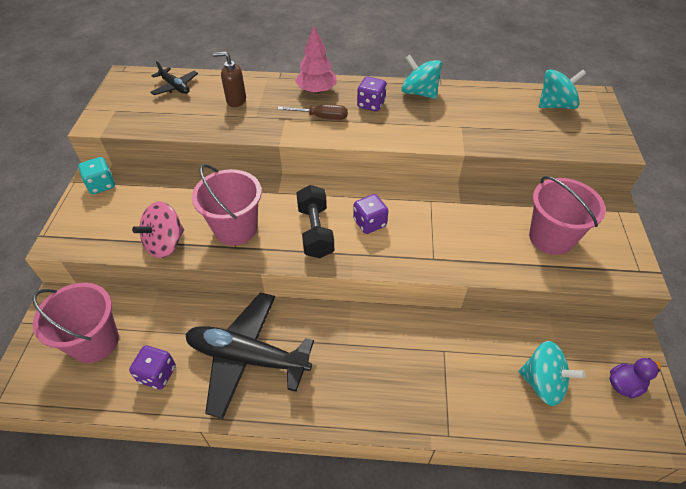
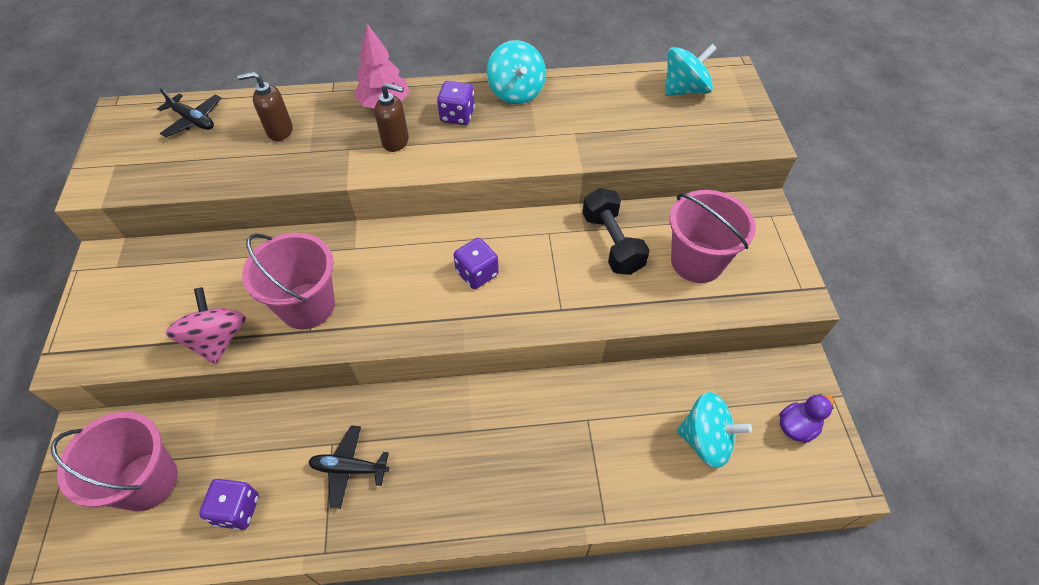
camera: 10 degrees left, 5 degrees up
turquoise dice [78,157,115,194] -> none
pink spinning top [132,201,184,258] -> pink spinning top turned 135 degrees clockwise [165,287,246,365]
black plane [185,292,314,419] -> black plane [308,426,389,509], size x0.49
brown screwdriver [278,105,348,120] -> brown soap dispenser [374,83,409,152]
black dumbbell [296,185,334,258] -> black dumbbell moved to [582,188,650,275]
turquoise spinning top [401,55,442,99] -> turquoise spinning top turned 135 degrees counterclockwise [487,40,546,104]

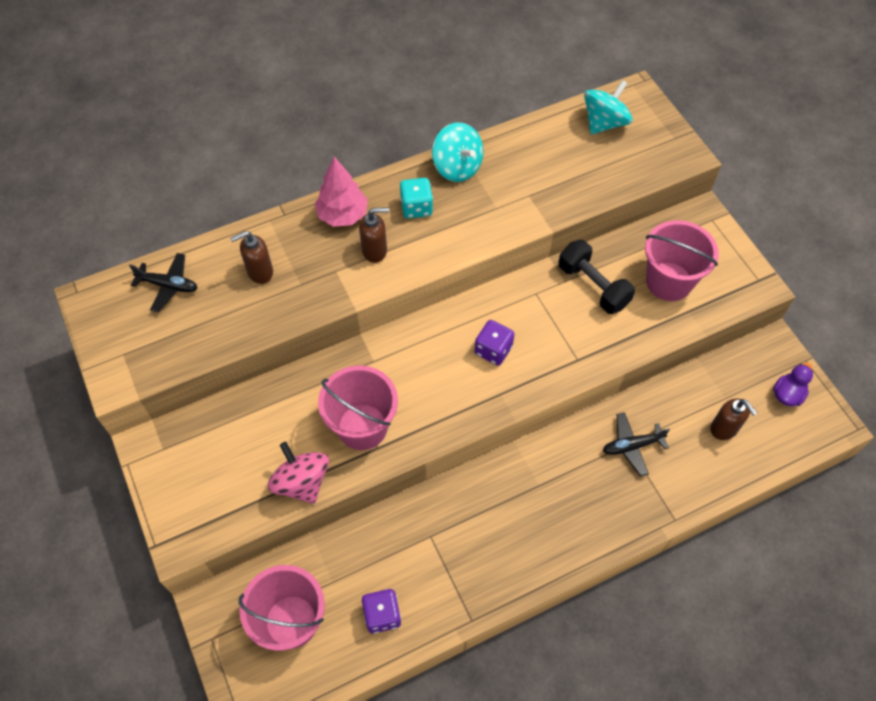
camera: 20 degrees left, 5 degrees up
black plane [308,426,389,509] -> black plane moved to [603,412,670,477]
purple dice [437,81,475,125] -> turquoise dice [400,178,433,219]
turquoise spinning top [677,392,752,468] -> brown soap dispenser [710,399,757,440]

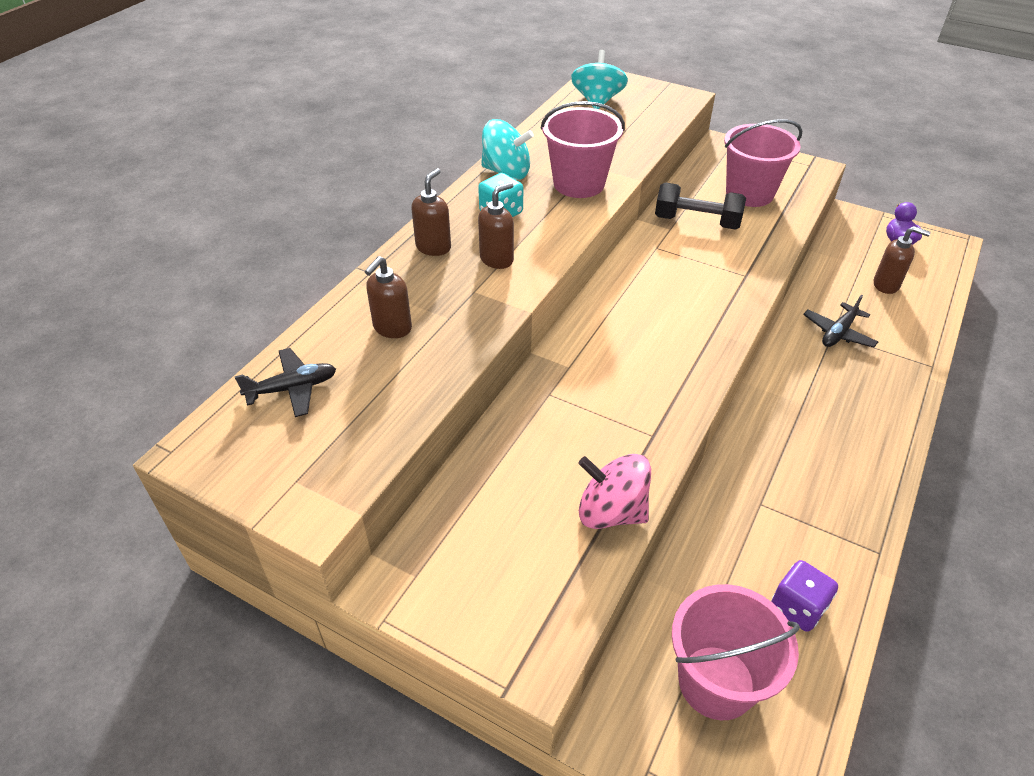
camera: 35 degrees left, 15 degrees down
pink tree [315,157,368,227] -> brown soap dispenser [411,168,451,256]
pink bucket [318,366,398,450] -> pink bucket moved to [541,101,625,198]
purple dice [475,320,514,365] -> none

